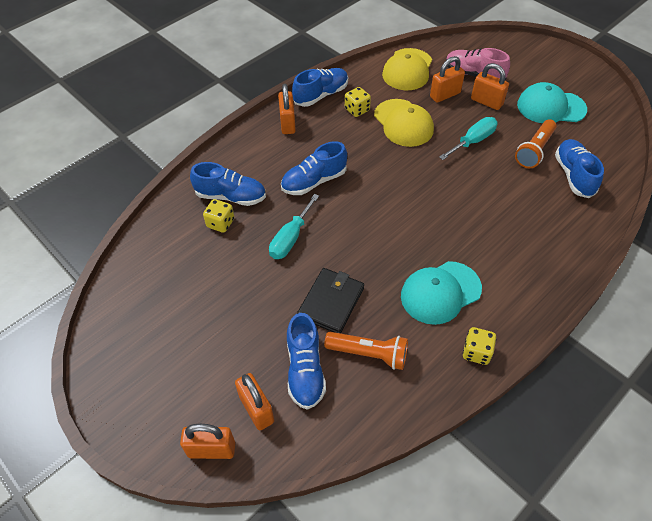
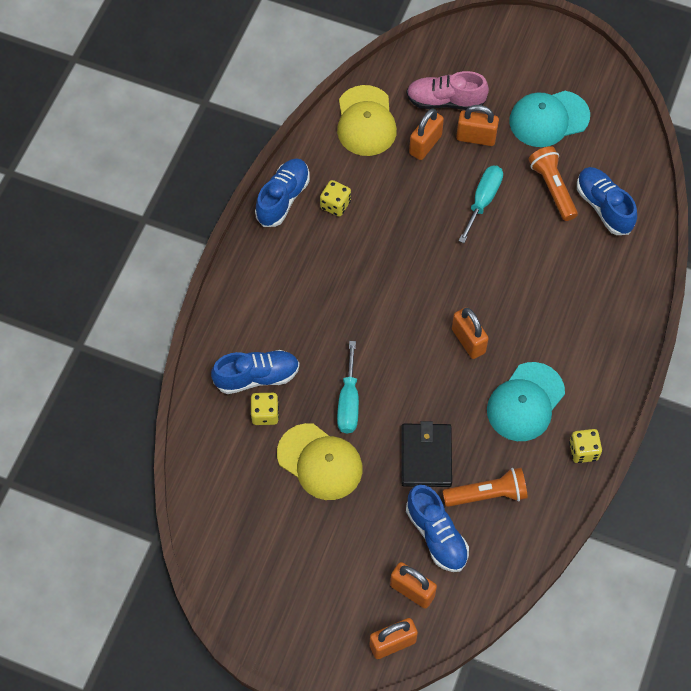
camera: 25 degrees left, 10 degrees up
orange padlock [278,84,296,134] -> orange padlock moved to [452,307,489,359]
blue shoe [281,141,347,195] -> none
yellow cap [374,99,434,147] -> yellow cap moved to [277,423,363,500]
orange flashlight [515,119,557,168] -> orange flashlight turned 150 degrees clockwise [529,146,578,221]

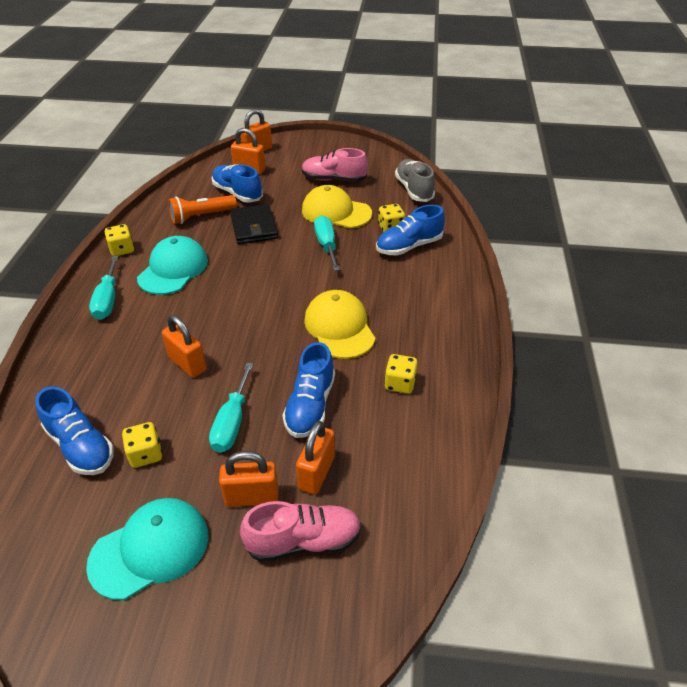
camera: 165 degrees right, 20 degrees down
blue shoe [255,158,310,227] -> blue shoe moved to [282,342,335,438]
yellow cap [337,85,397,156] -> yellow cap moved to [304,290,376,359]
orange padlock [452,307,489,359] -> orange padlock moved to [162,315,206,378]
orange flashlight [529,146,578,221] -> yellow dice [122,422,162,468]
none -> turquoise screwdriver [89,256,119,320]
none -> pink shoe [302,148,368,182]
none -> grey shoe [395,159,435,202]

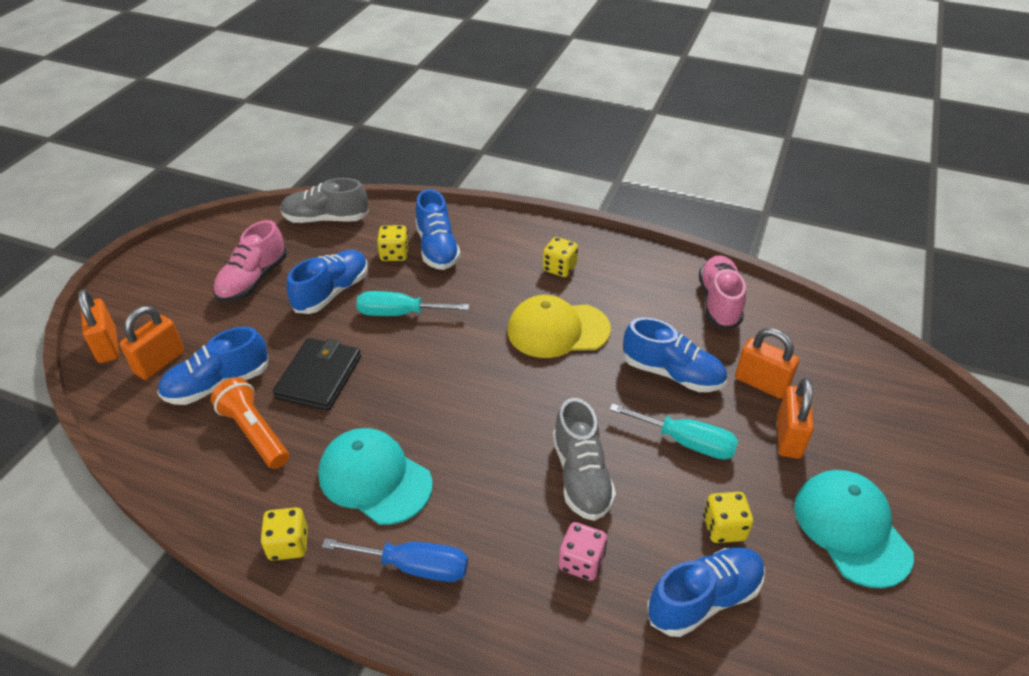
camera: 75 degrees left, 0 degrees up
turquoise screwdriver [89,256,119,320] -> blue screwdriver [322,538,468,582]
orange padlock [162,315,206,378] -> grey shoe [553,398,616,521]
orange flashlight [168,195,237,224] -> orange flashlight turned 150 degrees clockwise [211,377,289,469]
black wallet [230,204,278,244] -> black wallet turned 75 degrees counterclockwise [273,338,361,411]
pink shoe [240,501,361,562] -> pink shoe moved to [699,255,746,330]
yellow cap [302,185,372,228] -> blue shoe [287,250,368,314]
yellow dice [384,354,418,394] -> yellow dice moved to [543,237,578,277]
none -> pink dice [559,522,607,581]

